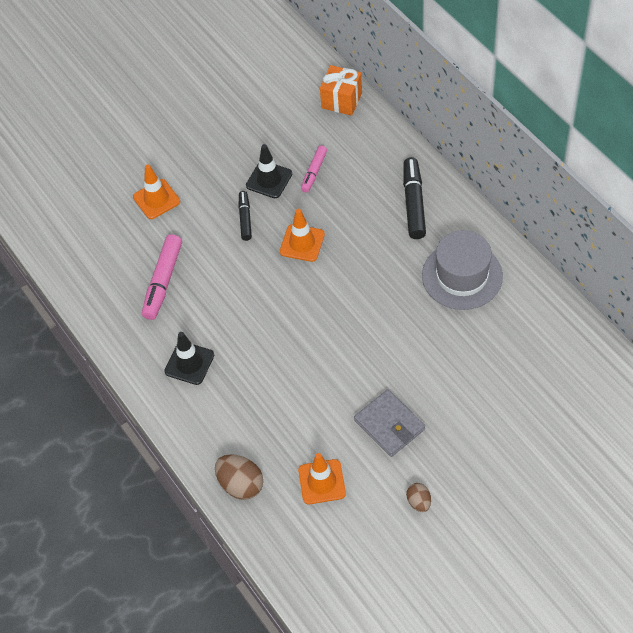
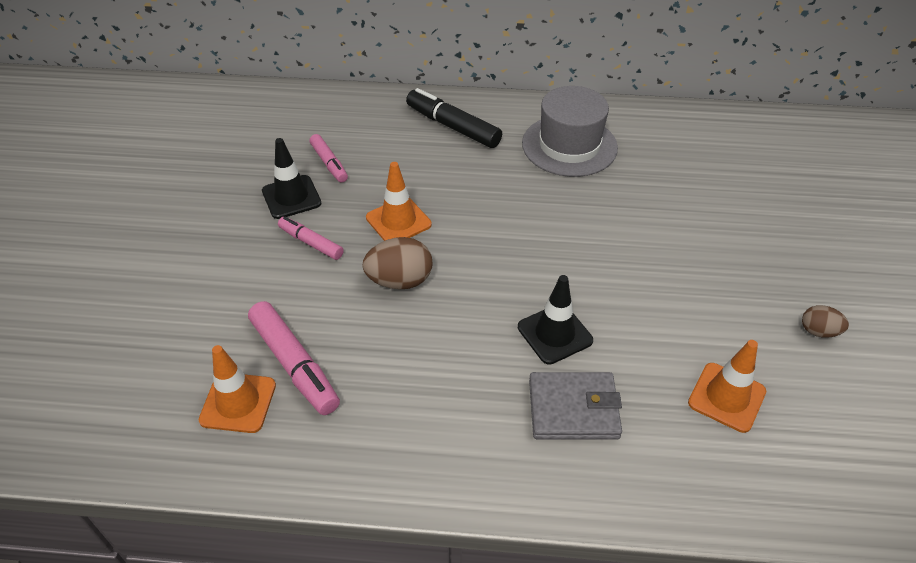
camera: 55 degrees left, 10 degrees down
orange traffic cone [133,165,180,219] -> orange traffic cone moved to [199,345,276,433]
black traffic cone [164,332,214,385] -> black traffic cone moved to [518,275,593,365]
brown egg [215,454,263,500] -> brown egg moved to [362,237,432,290]
black marker [238,191,252,241] -> pink marker [278,217,344,260]
orange gift [320,65,362,116] -> none
grey wallet [354,389,425,457] -> grey wallet moved to [529,372,622,440]

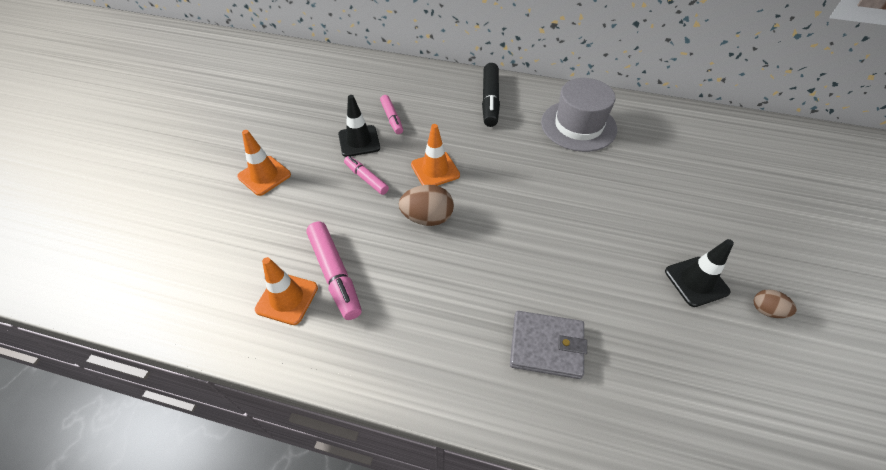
camera: 10 degrees right, 5 degrees up
black marker [406,88,502,148] -> black marker turned 135 degrees counterclockwise [482,63,500,127]
black traffic cone [518,275,593,365] -> black traffic cone moved to [665,239,734,307]
orange traffic cone [688,340,766,433] -> orange traffic cone moved to [237,130,291,196]

